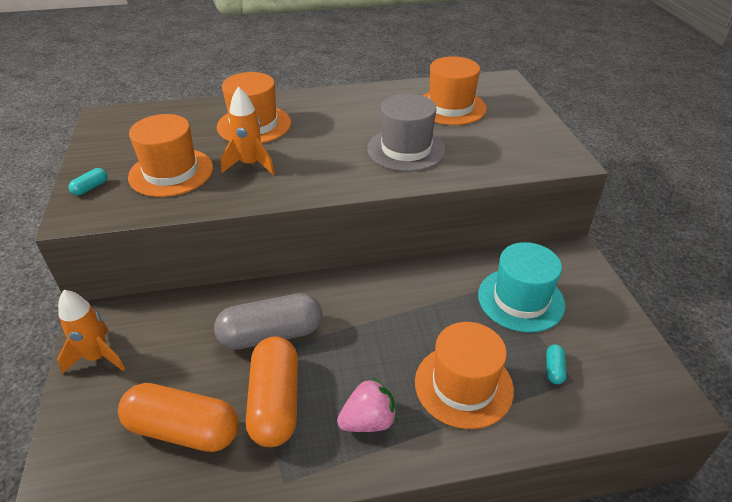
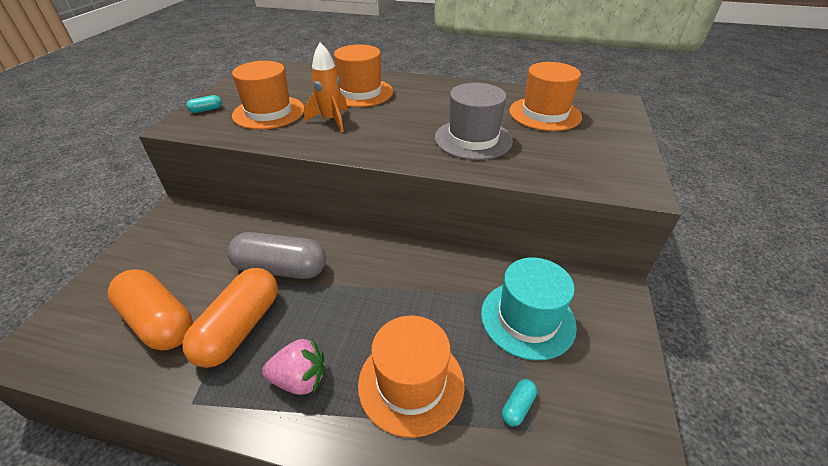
camera: 25 degrees right, 0 degrees up
orange rocket [57,290,125,374] -> none

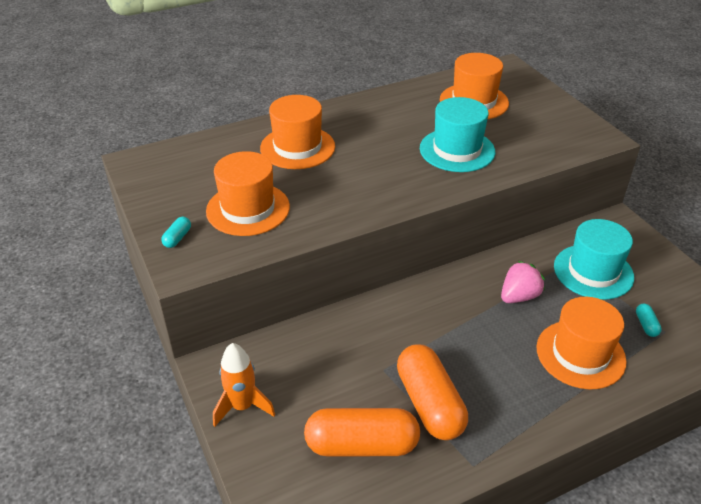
camera: 40 degrees left, 0 degrees up
grey capsule [227,232,326,279] -> none
pink strawberry [262,338,325,395] -> pink strawberry moved to [501,261,545,303]
orange rocket [304,42,348,132] -> orange rocket moved to [213,343,275,427]
grey hat [435,83,513,160] -> turquoise hat [420,97,495,172]

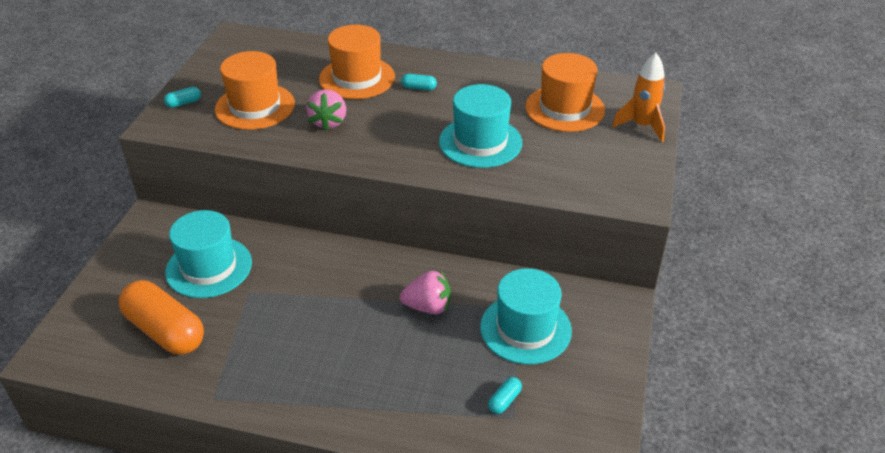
camera: 40 degrees right, 0 degrees up
orange rocket [213,343,275,427] -> orange rocket moved to [612,53,665,142]
orange capsule [397,344,468,440] -> none
orange hat [536,297,627,389] -> none
none -> turquoise hat [165,210,252,298]
none -> pink strawberry [306,89,346,131]
none -> turquoise capsule [401,74,437,90]

